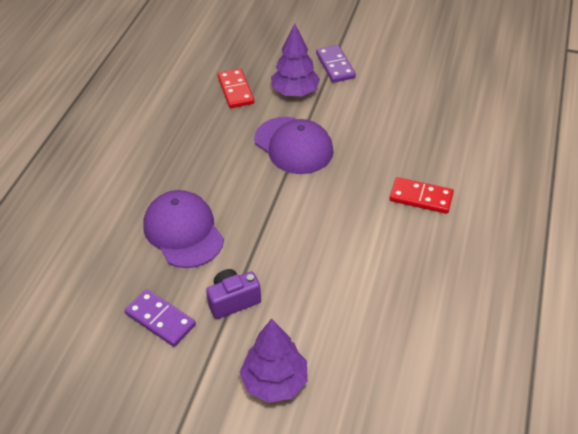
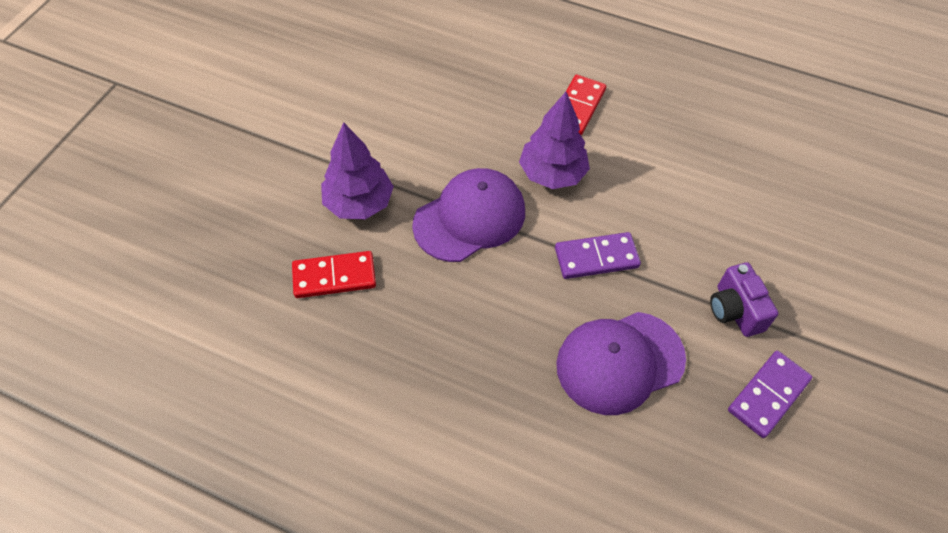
camera: 85 degrees left, 10 degrees up
purple tree [240,319,308,403] -> purple tree moved to [519,92,590,189]
purple domino [316,45,356,83] -> purple domino moved to [555,232,641,279]

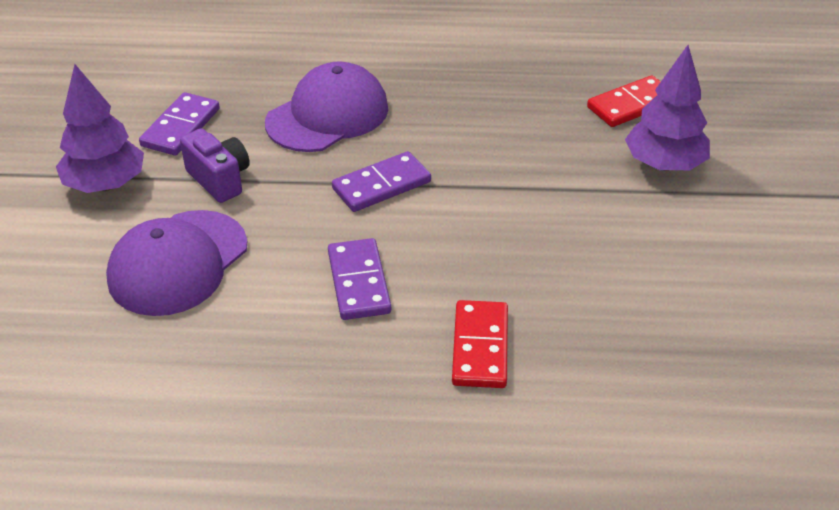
camera: 160 degrees right, 15 degrees down
purple cap [412,168,525,262] -> purple cap moved to [106,210,248,316]
purple tree [519,92,590,189] -> purple tree moved to [56,64,144,193]
none -> purple domino [328,238,391,320]

